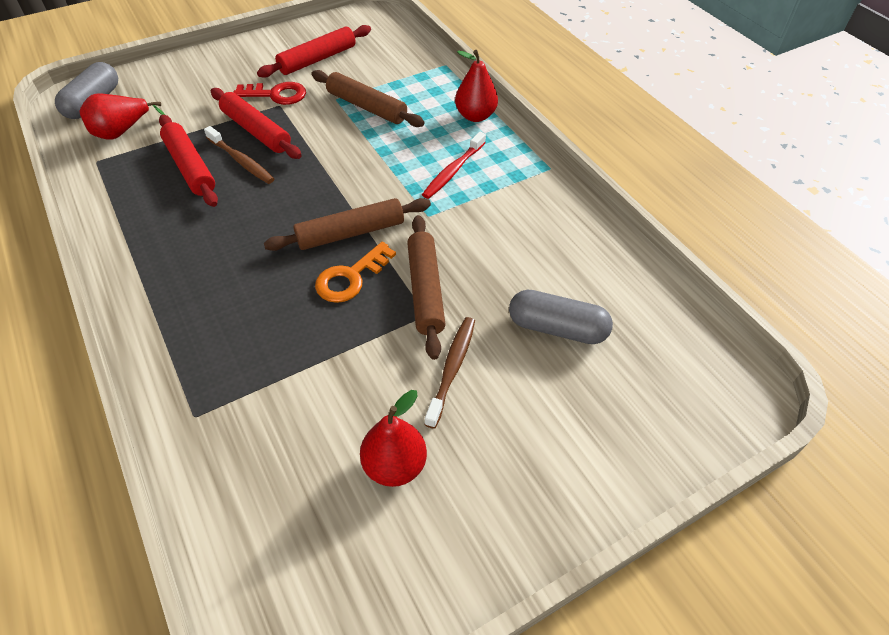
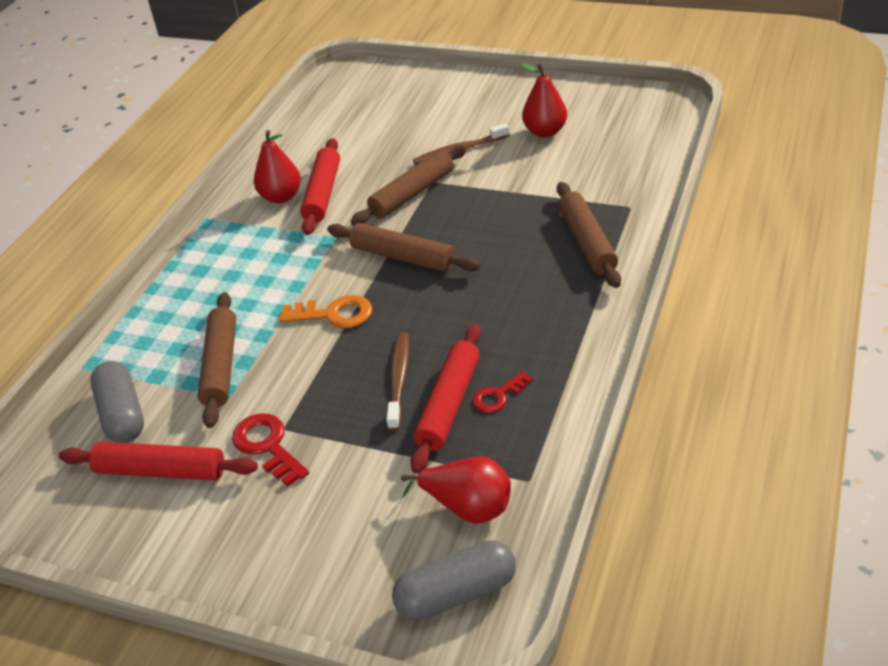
camera: 125 degrees left, 10 degrees down
red rolling pin [211,88,302,159] -> red rolling pin moved to [300,138,340,235]
orange key [315,242,396,303] -> orange key moved to [279,295,372,328]
red toothbrush [422,132,486,199] -> none
red pear [455,50,498,122] -> red pear moved to [254,130,301,203]
grey capsule [509,290,613,344] -> grey capsule moved to [90,361,144,443]
none -> red key [473,371,532,413]
none -> brown rolling pin [557,182,621,288]

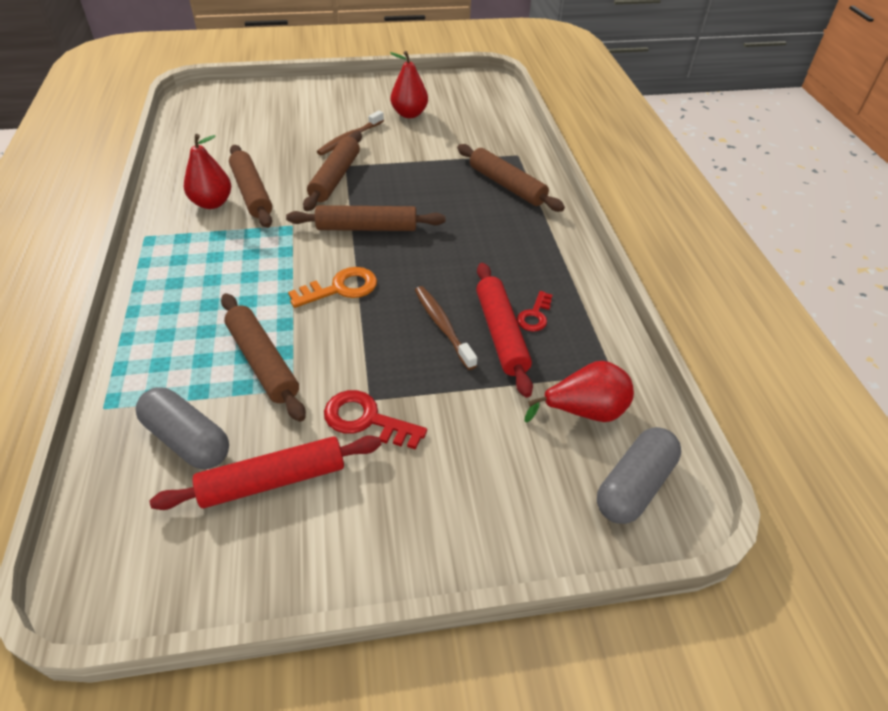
camera: 35 degrees left, 5 degrees up
red rolling pin [300,138,340,235] -> brown rolling pin [229,145,272,228]

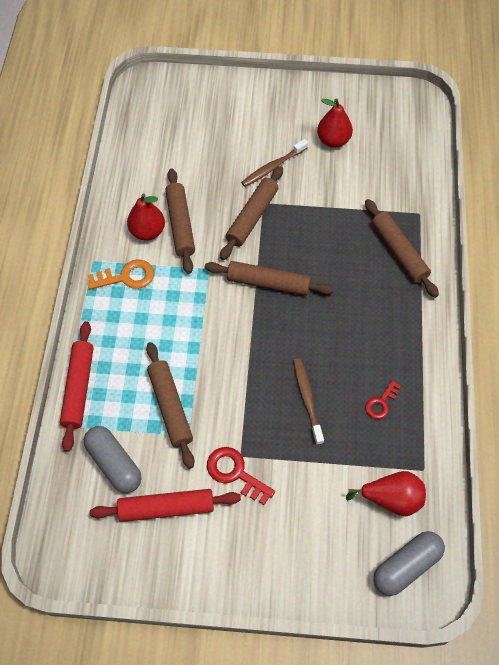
camera: 15 degrees right, 15 degrees up
orange key [288,267,377,308] -> orange key moved to [88,259,154,290]
red rolling pin [476,263,533,398] -> red rolling pin moved to [60,321,93,452]

